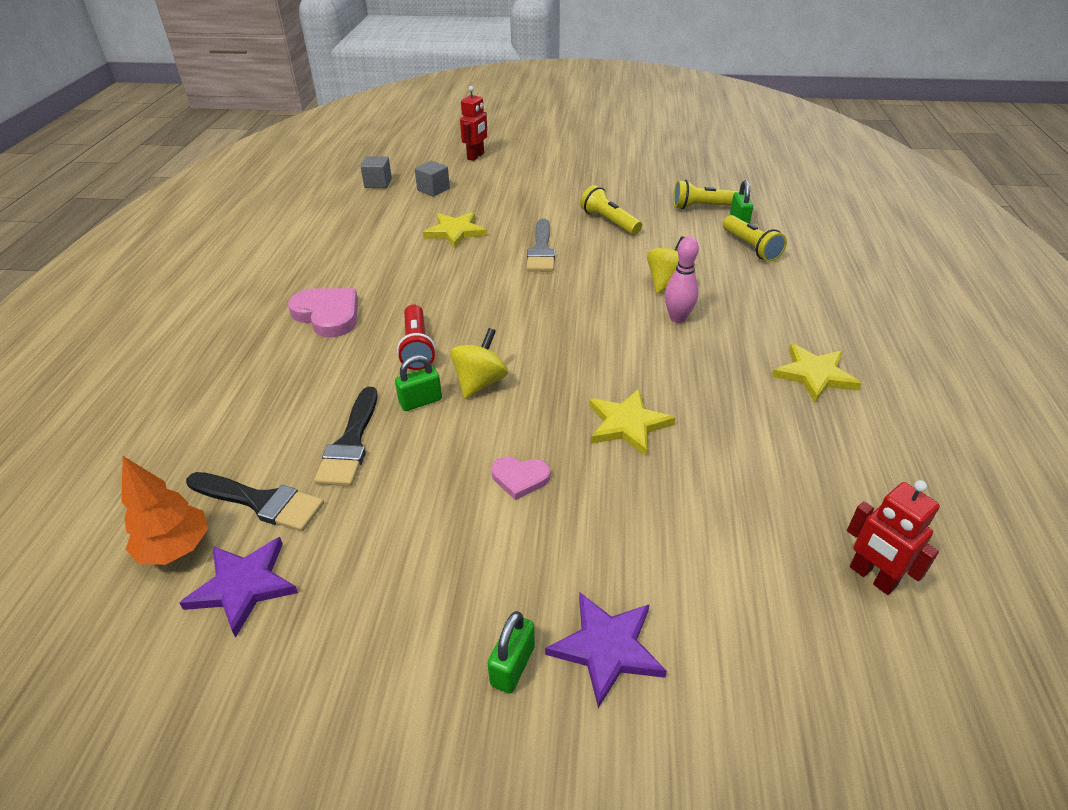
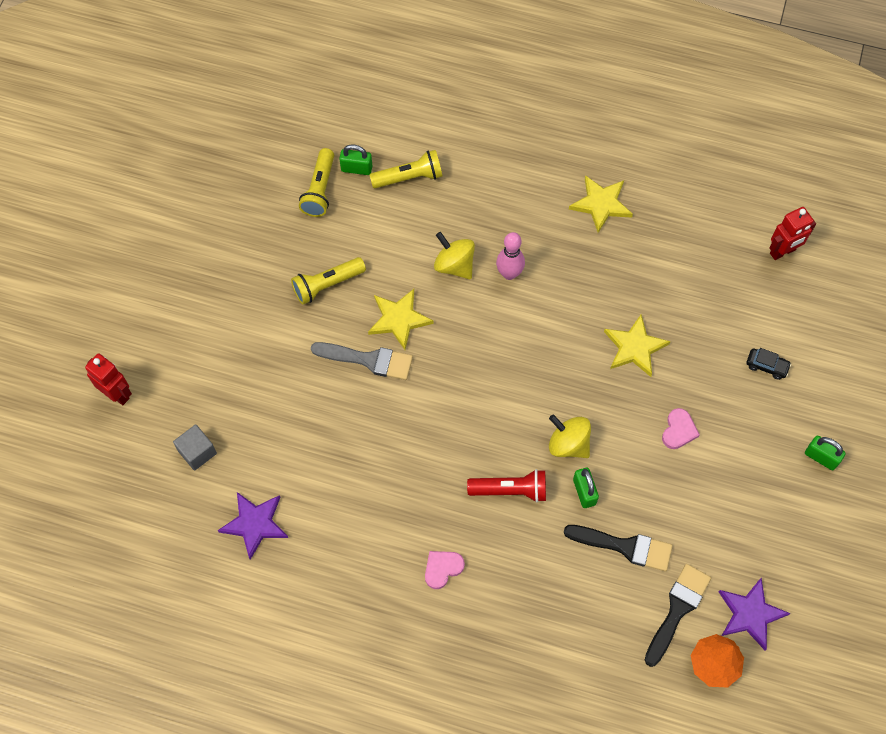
camera: 80 degrees left, 25 degrees up
pink heart [288,288,358,338] -> pink heart [425,551,465,589], size x0.58
grey cube [360,156,392,188] -> none
yellow star [423,212,487,248] -> yellow star moved to [368,289,434,350]
purple star [545,593,667,708] -> purple star moved to [218,492,288,560]
none -> black car [747,348,791,380]

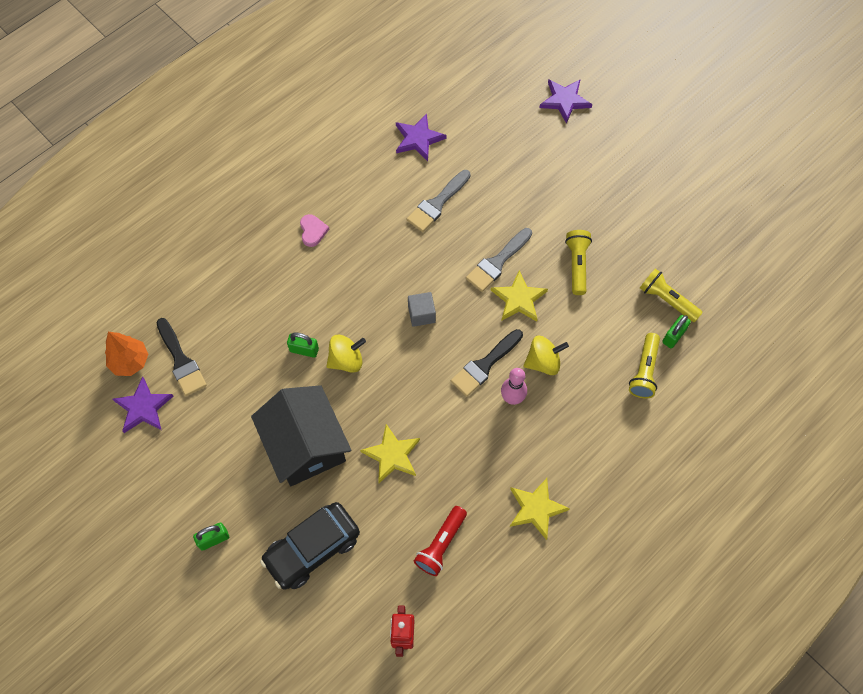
camera: 120 degrees right, 0 degrees up
red robot [85,353,132,405] -> purple star [539,79,592,124]
grey cube [173,425,217,471] -> grey cube moved to [408,292,436,327]
red flashlight [467,469,546,502] -> red flashlight moved to [414,506,467,576]
black brush [563,525,673,571] -> black brush moved to [451,329,523,397]
pink heart [662,408,700,449] -> black house [251,385,351,486]
black car [747,348,791,380] -> black car [260,502,360,590], size x2.43
none -> grey brush [407,170,471,232]

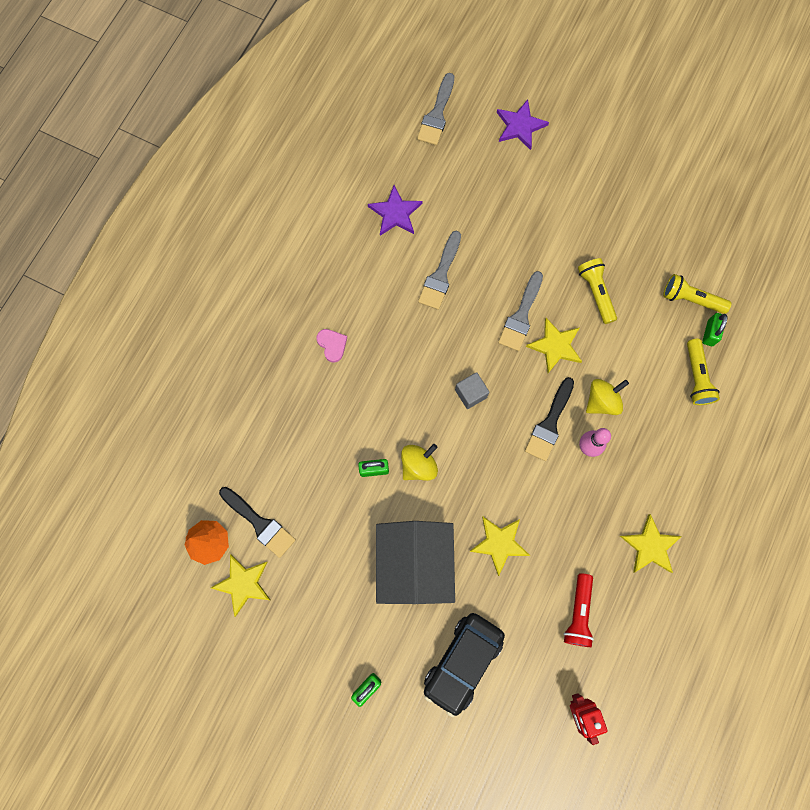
camera: 20 degrees left, 10 degrees up
purple star [113,376,173,433] -> yellow star [211,554,270,617]
black house [251,385,351,486] -> black house turned 45 degrees clockwise [376,521,455,604]
none -> grey brush [417,73,454,145]

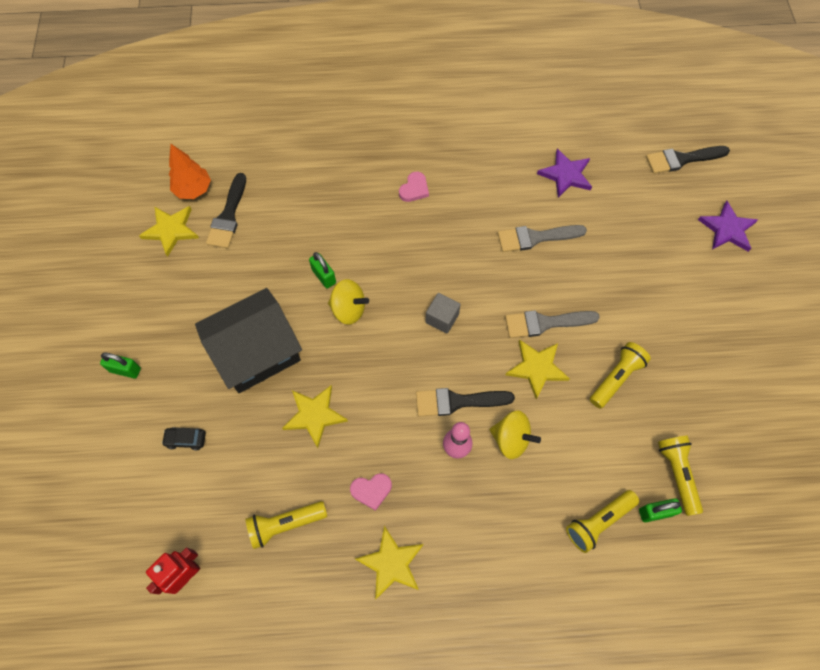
camera: 60 degrees right, 10 degrees down
grey brush [417,73,454,145] -> black brush [646,146,730,174]
black car [424,613,505,717] -> black car [161,427,206,450], size x0.41
red flashlight [564,573,594,647] -> yellow flashlight [245,501,327,549]
none -> pink heart [350,474,392,511]

